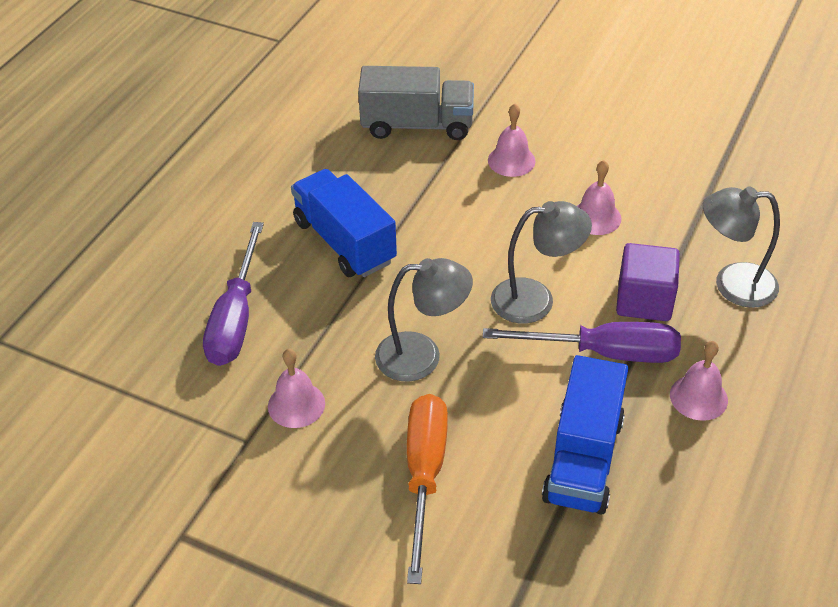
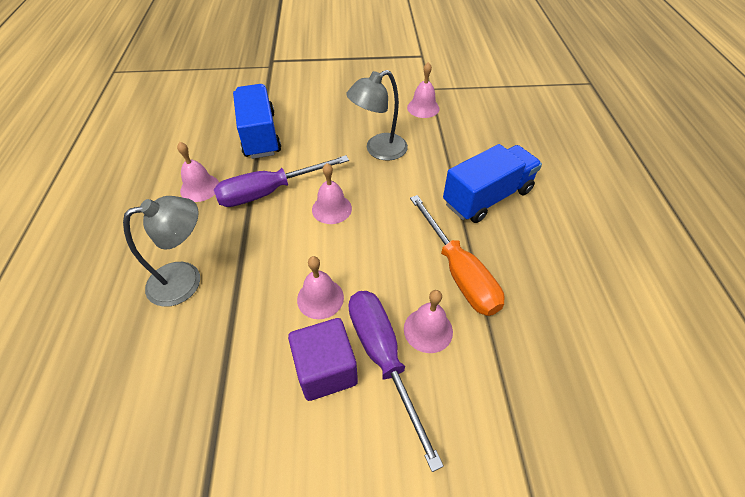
camera: 150 degrees right, 5 degrees up
purple screwdriver [203,222,264,366] -> purple screwdriver moved to [348,291,444,472]
blue truck [291,169,397,277] -> blue truck turned 60 degrees counterclockwise [443,144,542,223]
grey truck [358,66,474,140] -> none
orange screwdriver [407,394,448,584] -> orange screwdriver moved to [410,195,505,316]
grey lamp [491,201,592,324] -> pink bell [312,163,352,224]
purple cube [616,243,680,321] -> purple cube moved to [288,318,358,401]

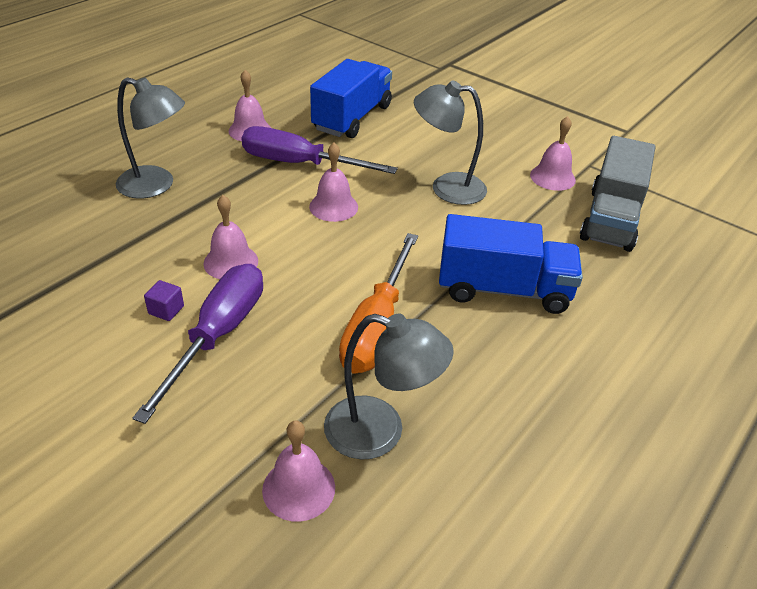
camera: 40 degrees right, 10 degrees down
purple cube [288,318,358,401] -> purple cube [144,280,184,321], size x0.45
pink bell [404,290,453,353] -> pink bell moved to [262,420,335,522]
none -> grey lamp [324,314,454,460]
none -> grey truck [580,136,656,252]

